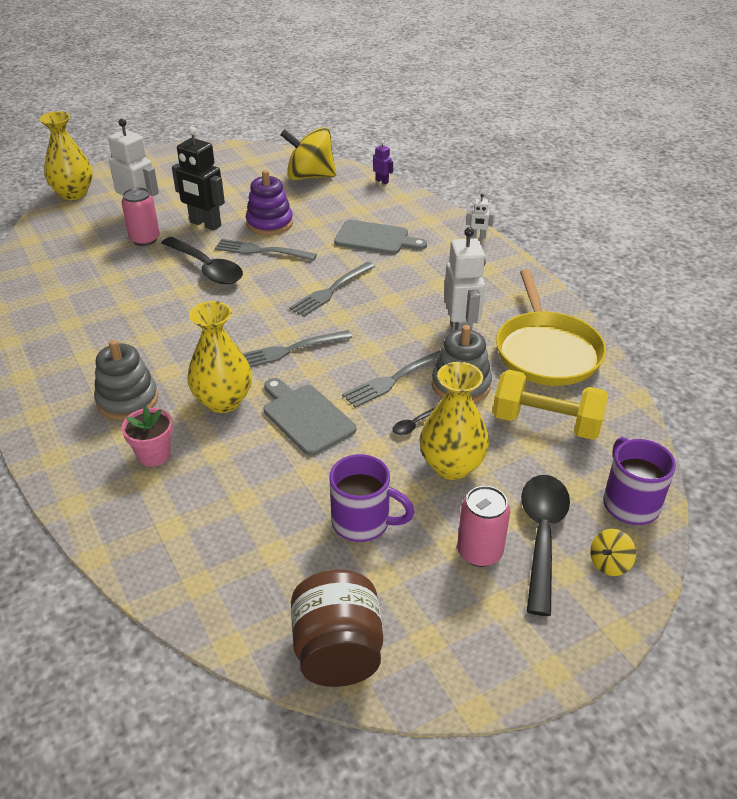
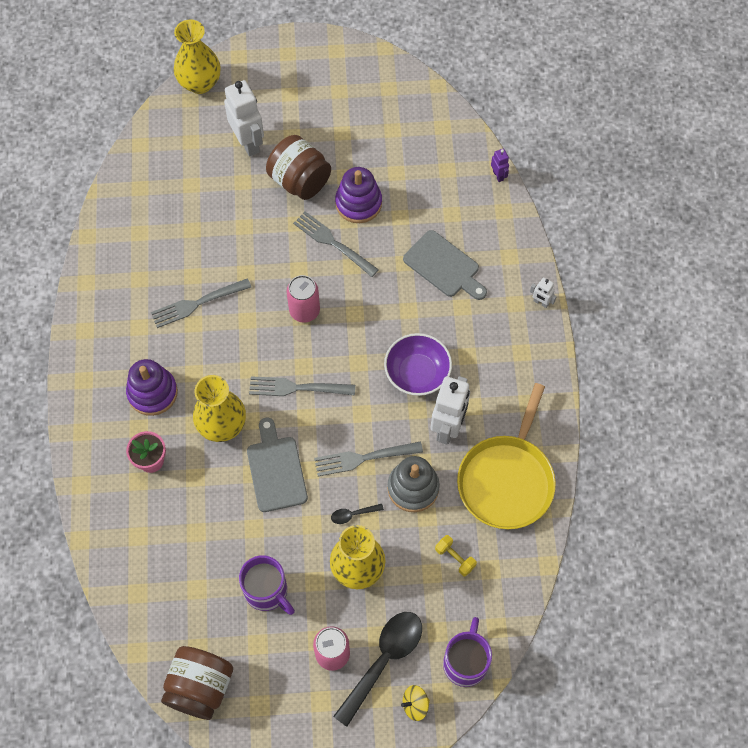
camera: 25 degrees right, 25 degrees up
grey stacking toy [94,340,158,420] -> purple stacking toy [126,359,178,416]
pink can [121,187,160,246] -> pink can moved to [287,275,320,323]
black spoon [162,237,243,284] -> none
black robot [172,127,225,231] -> brown jar [266,135,331,200]
yellow spinning top [281,127,336,180] -> none
grey fork [289,262,375,317] -> grey fork moved to [151,278,252,328]
yellow dumbbell [493,370,608,440] -> yellow dumbbell [435,535,477,576], size x0.47
none -> purple bowl [384,333,452,396]

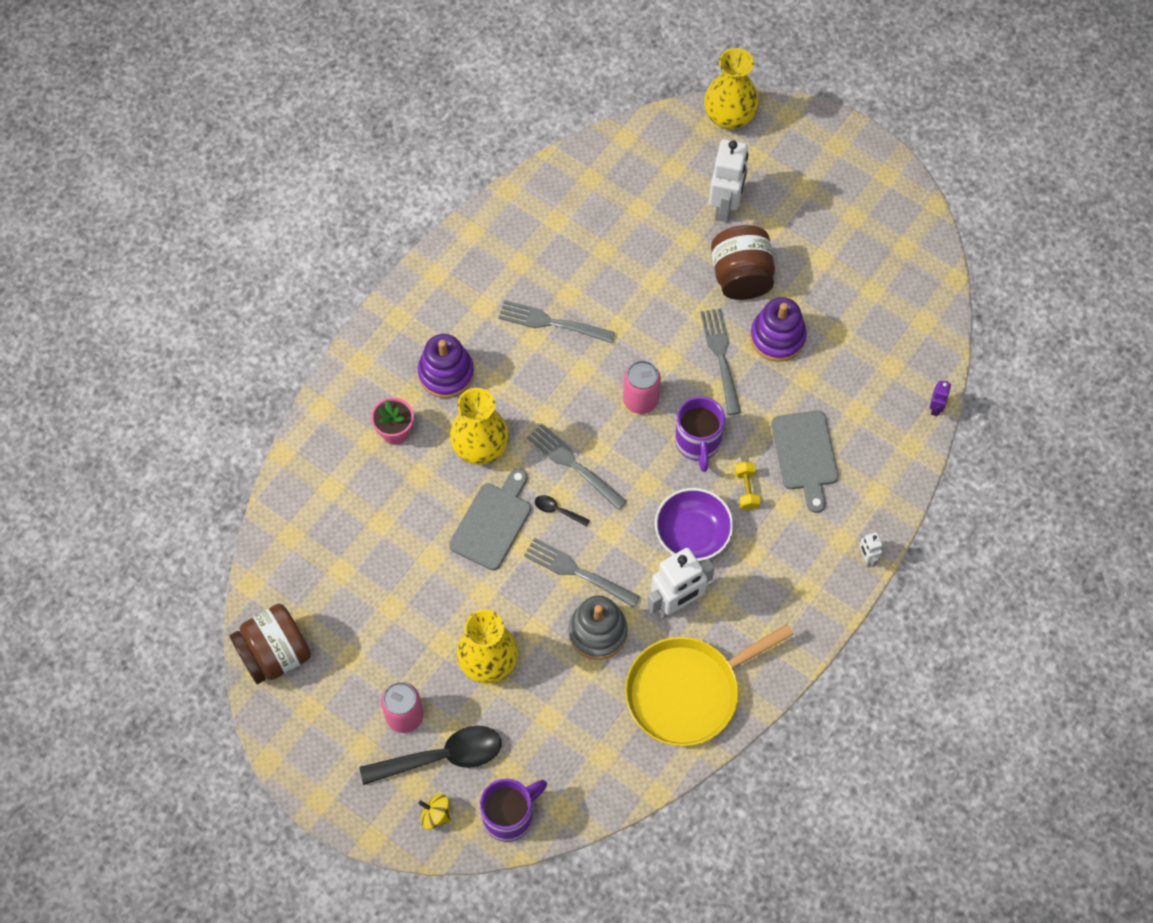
camera: 40 degrees right, 0 degrees up
purple mug [239,555,295,615] -> purple mug moved to [675,396,725,472]
black spoon [331,504,384,524] -> black spoon moved to [535,495,590,526]
yellow dumbbell [435,535,477,576] -> yellow dumbbell moved to [735,462,761,510]

